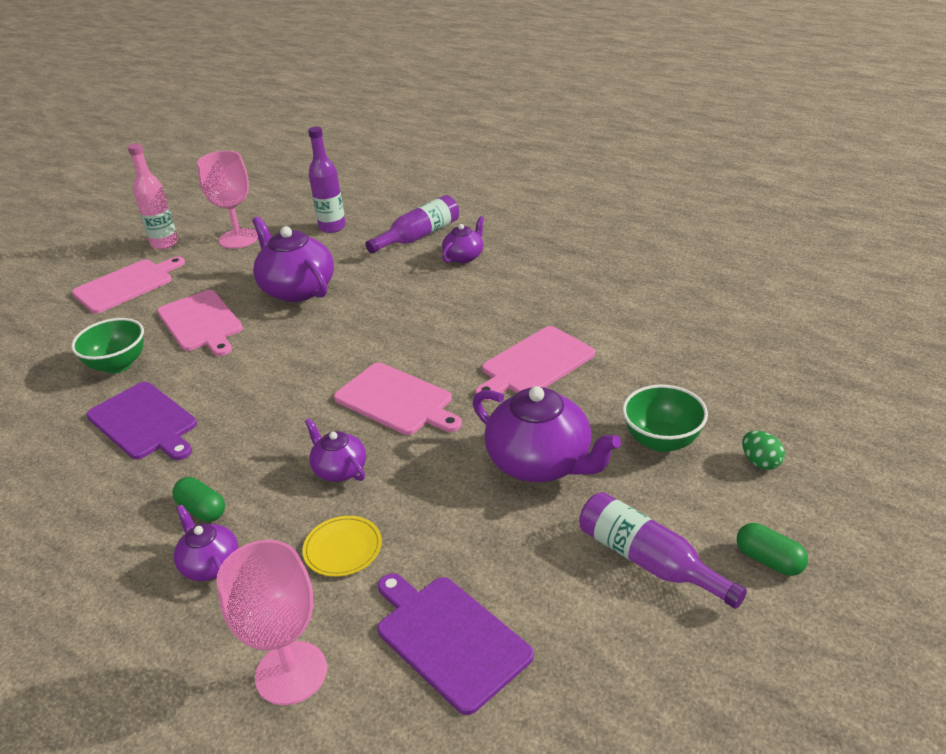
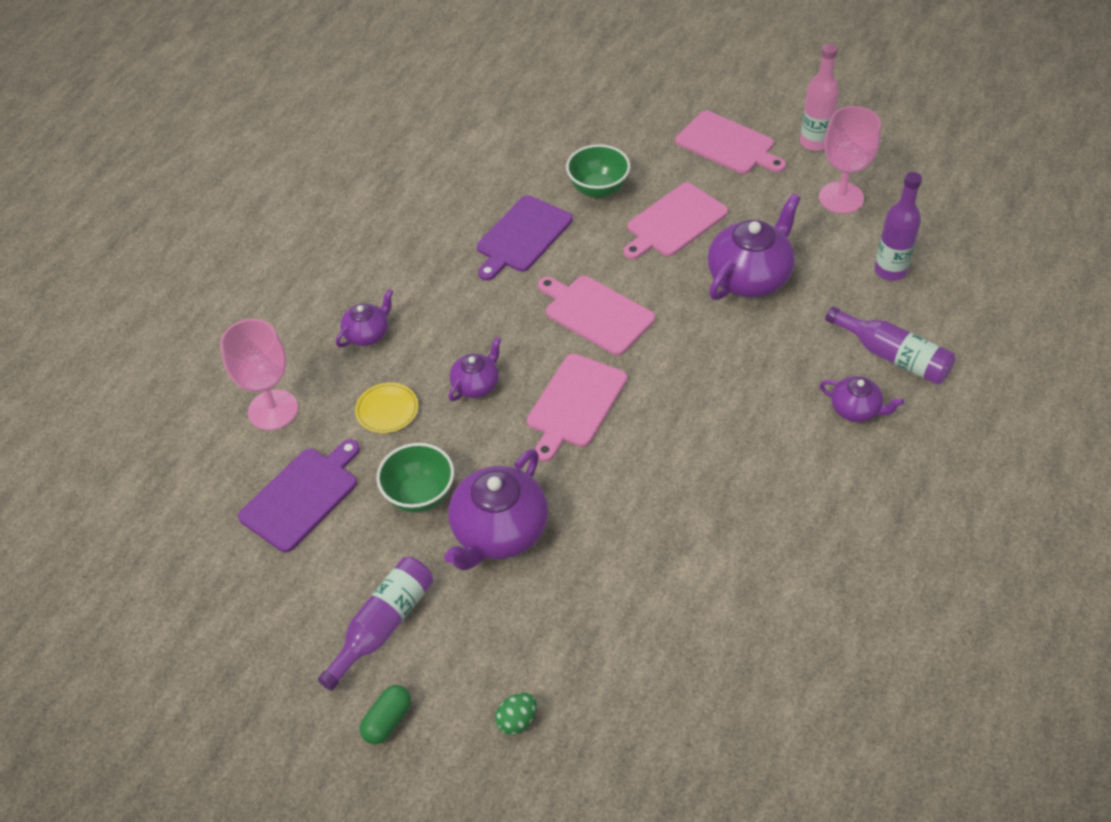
camera: 80 degrees right, 15 degrees up
green capsule [172,477,225,522] -> none
pink cutting board [475,326,595,401] -> pink cutting board moved to [538,276,655,356]
green bowl [622,385,708,452] -> green bowl moved to [377,443,454,513]

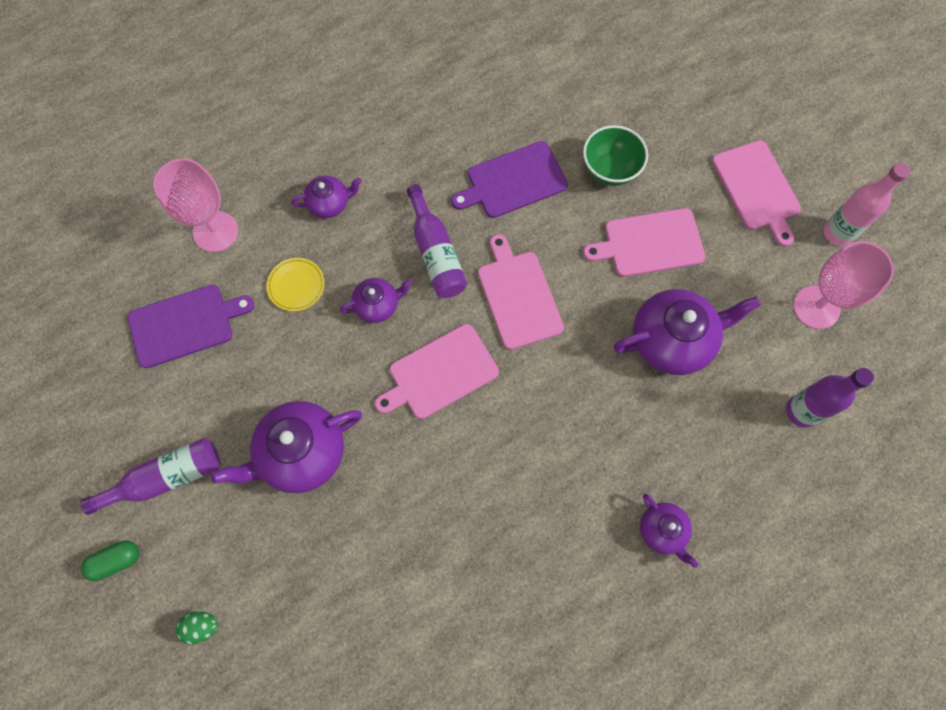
camera: 30 degrees right, 20 degrees up
green bowl [377,443,454,513] -> none
purple bottle [825,306,956,385] -> purple bottle moved to [407,184,467,298]

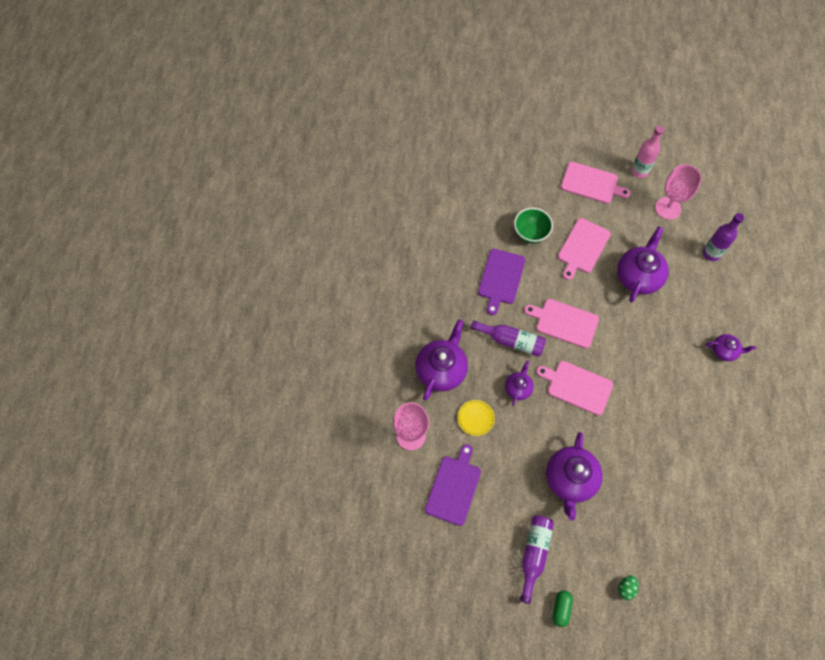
camera: 50 degrees left, 5 degrees down
purple teapot [291,176,362,218] -> purple teapot [415,320,468,401], size x1.84
pink cutting board [375,324,499,419] -> pink cutting board turned 105 degrees clockwise [536,361,613,416]

